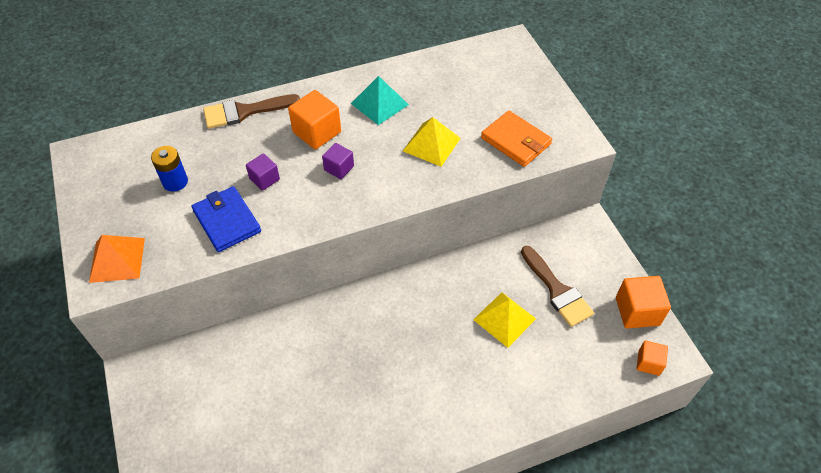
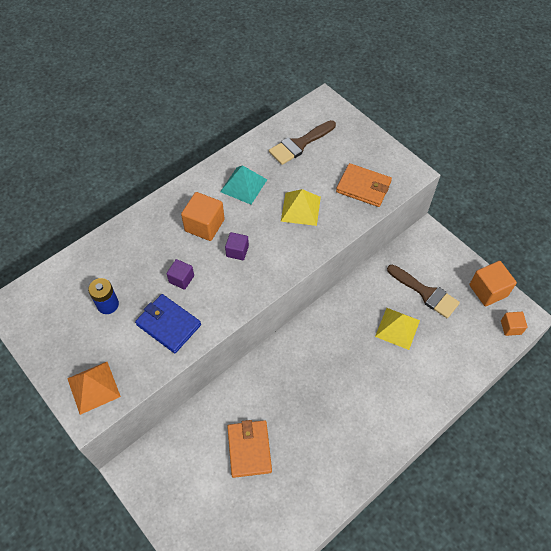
camera: 20 degrees left, 5 degrees up
brown brush [203,94,300,129] -> brown brush moved to [269,120,336,165]
none -> orange wallet [227,420,272,478]

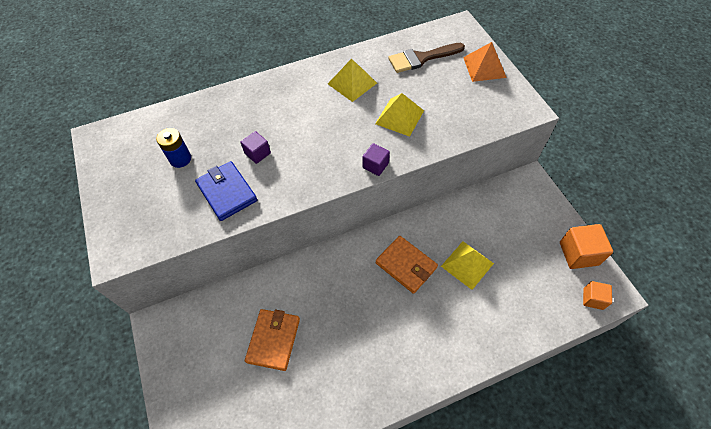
camera: 20 degrees right, 0 degrees up
orange pyramid [67,362,121,415] -> orange pyramid moved to [463,42,507,82]
orange cube [181,192,225,241] -> none
turquoise pyramid [220,165,267,205] -> yellow pyramid [328,59,377,102]
purple cube [225,232,249,260] -> purple cube moved to [362,143,390,176]
orange wallet [336,163,392,207] -> orange wallet moved to [376,236,438,294]
brown brush [387,264,460,318] -> none

